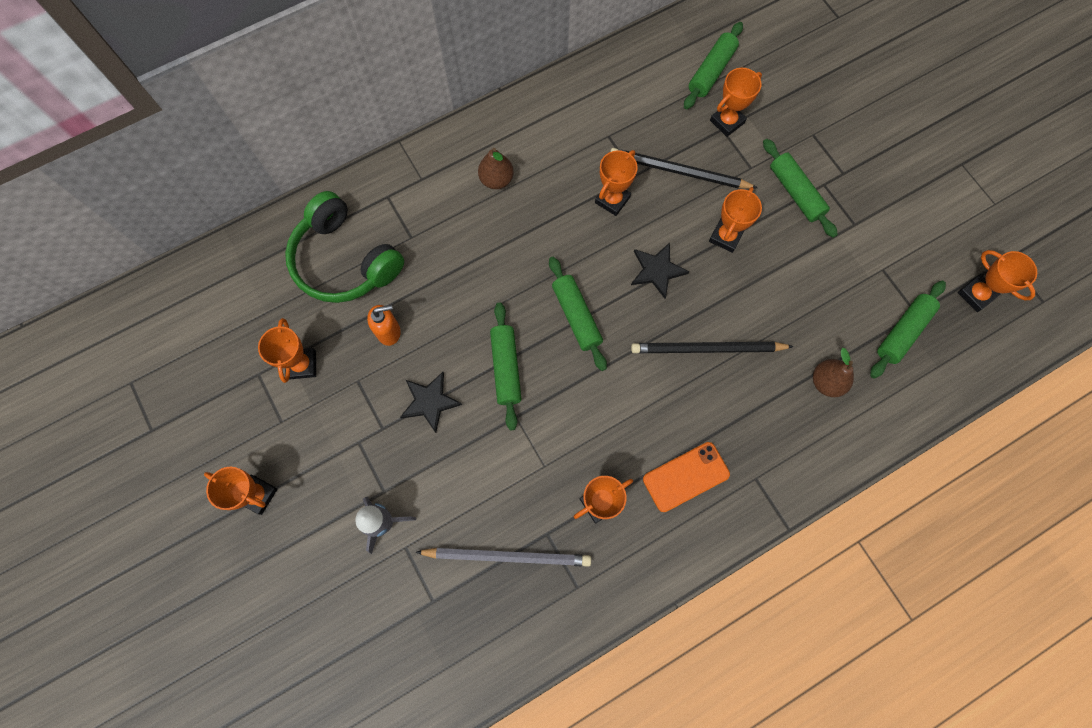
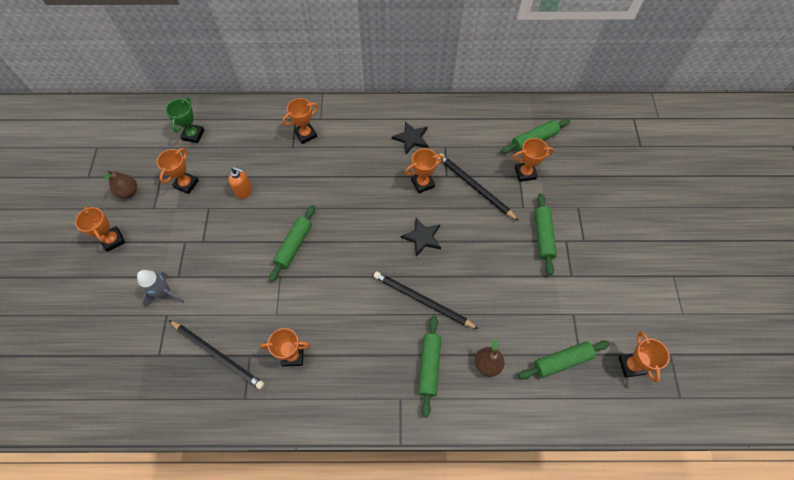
camera: 30 degrees right, 10 degrees down
green headphones [285,191,404,303] -> none
black star [400,372,462,433] -> black star moved to [392,121,429,154]
grey pencil [416,548,591,567] -> black pencil [169,320,265,389]
brown pear [478,148,514,189] -> brown pear moved to [104,170,137,199]
green rolling pin [549,257,607,371] -> green rolling pin moved to [418,316,441,417]
orange phone [643,442,730,512] -> none
orange trophy [709,187,762,253] -> orange trophy moved to [282,98,319,144]
none -> green trophy [166,97,204,143]

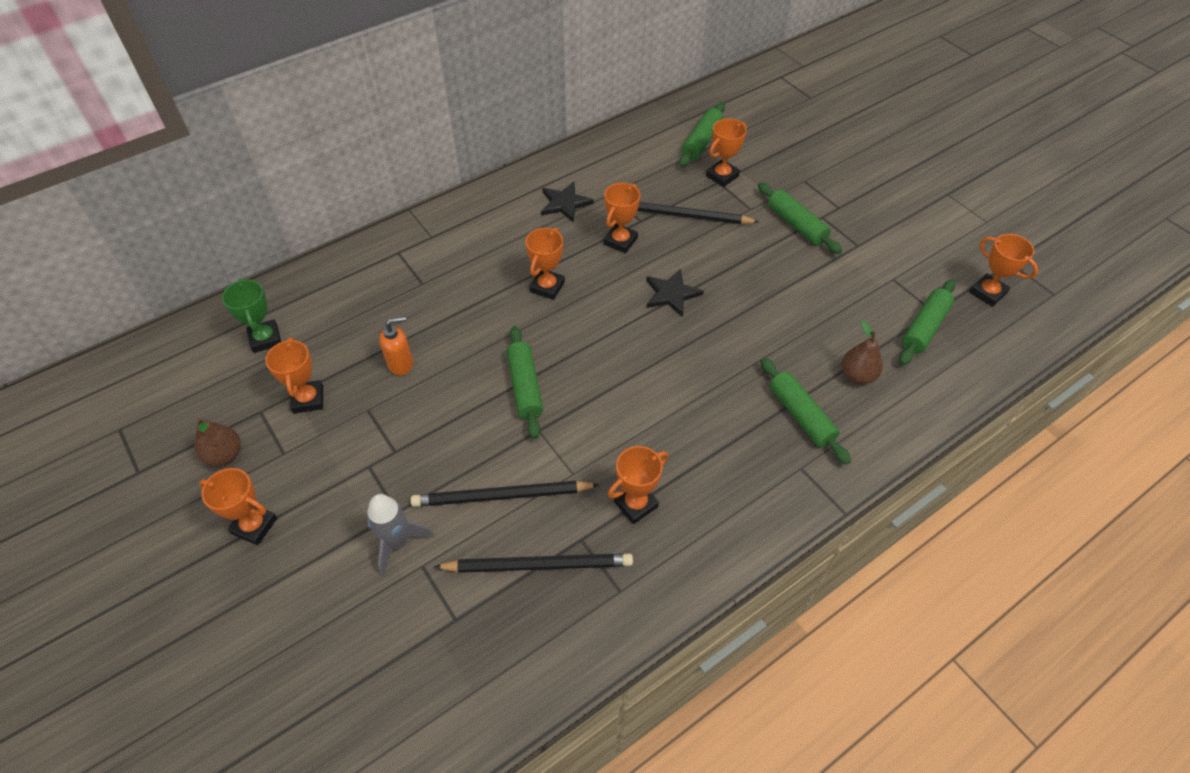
camera: 35 degrees left, 10 degrees down
orange trophy [282,98,319,144] -> orange trophy moved to [525,228,565,300]
black pencil [373,271,479,329] -> black pencil moved to [411,481,600,507]

